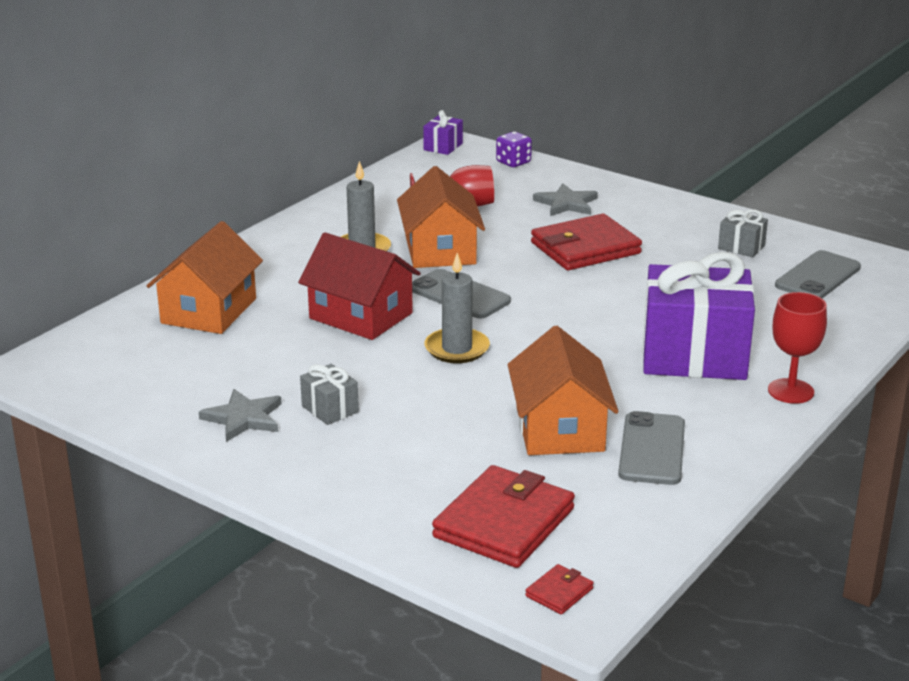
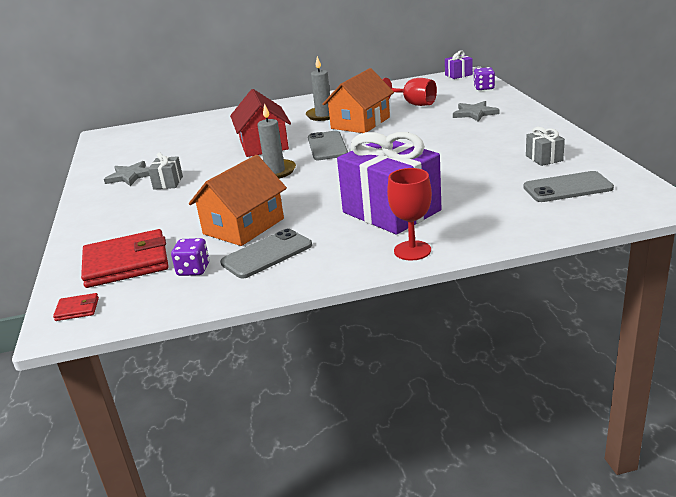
camera: 45 degrees right, 0 degrees up
orange house [147,221,263,334] -> none
red wallet [531,213,642,270] -> none
none -> purple dice [171,238,209,276]

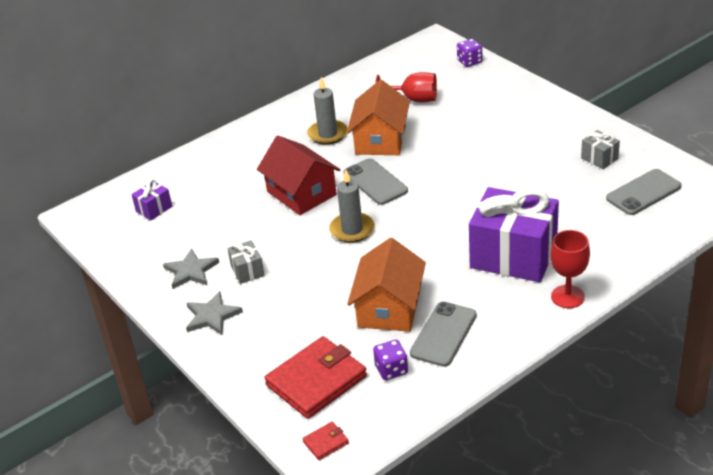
camera: 25 degrees left, 10 degrees up
purple gift [445,50,473,79] -> purple gift moved to [131,179,172,221]
grey star [453,101,499,122] -> grey star moved to [186,291,243,335]

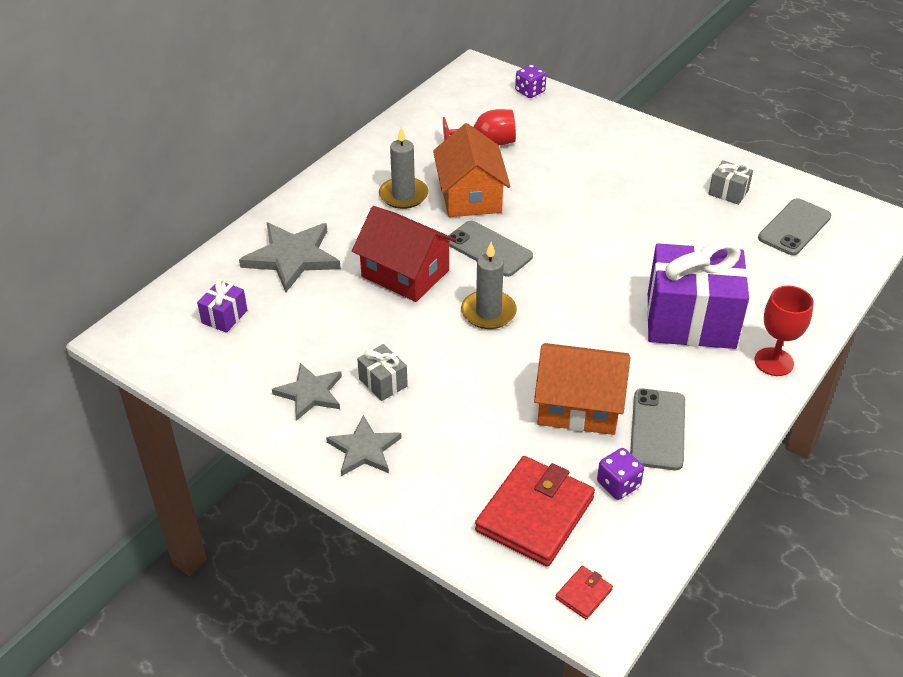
camera: 20 degrees left, 5 degrees up
orange house [347,238,426,332] -> orange house turned 75 degrees counterclockwise [534,343,631,435]
none -> grey star [239,223,341,292]

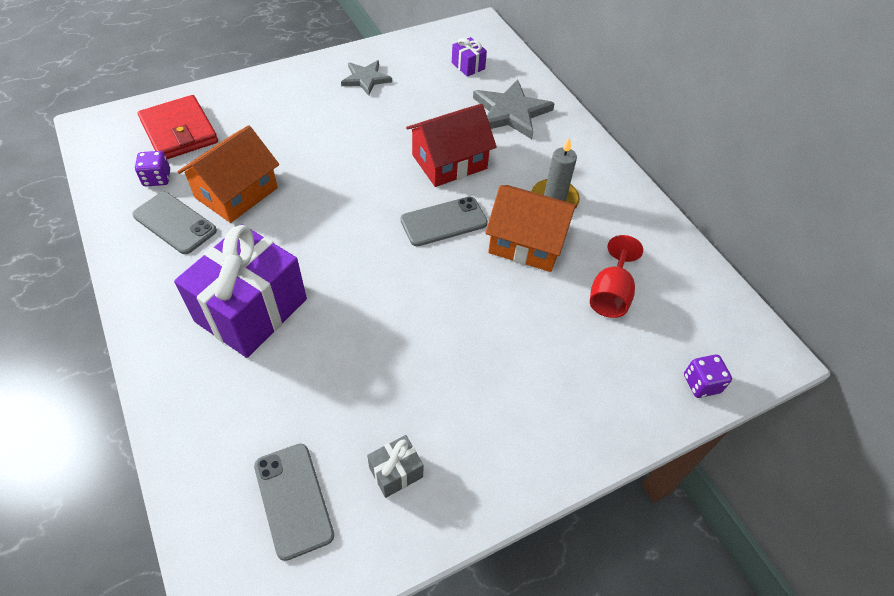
camera: 115 degrees right, 10 degrees up
grey star [326,415,402,476] -> none
grey gift [357,344,408,401] -> none
grey candle [461,242,517,329] -> none
red wallet [556,566,613,619] -> none
red goblet [754,286,814,376] -> none

